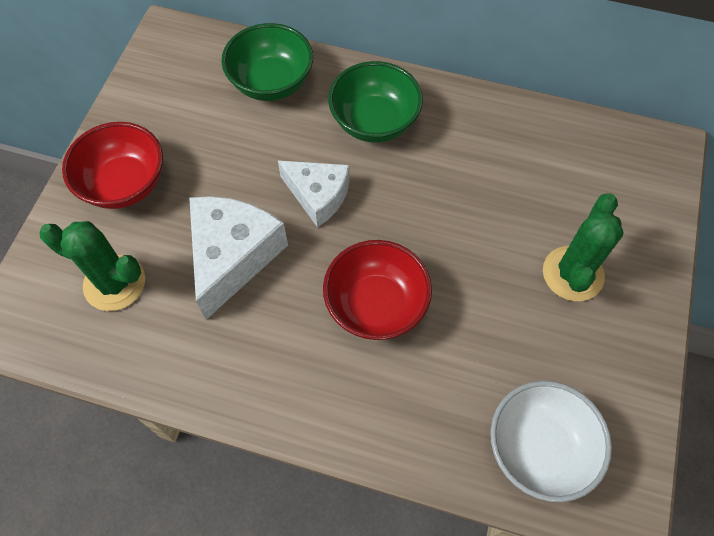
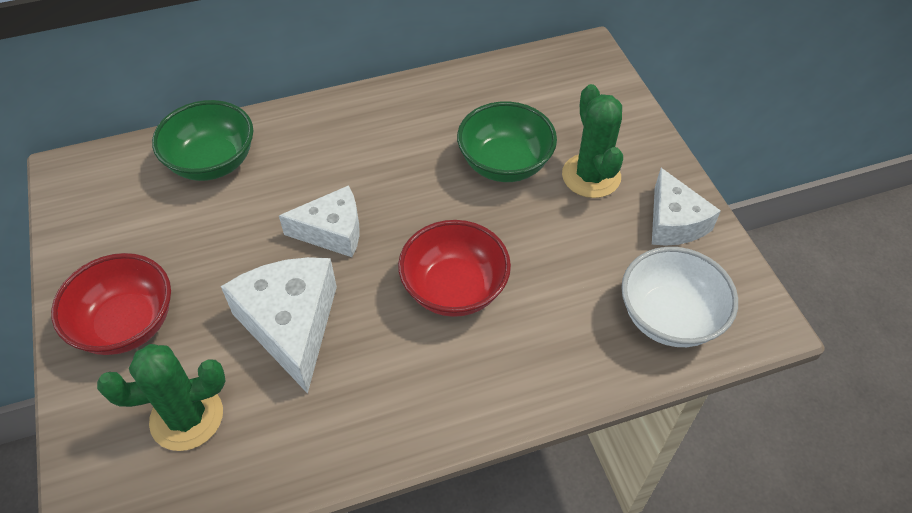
camera: 35 degrees left, 10 degrees down
green bowl [328,61,423,142] -> green bowl moved to [457,101,557,182]
none -> white cheese [652,168,721,246]

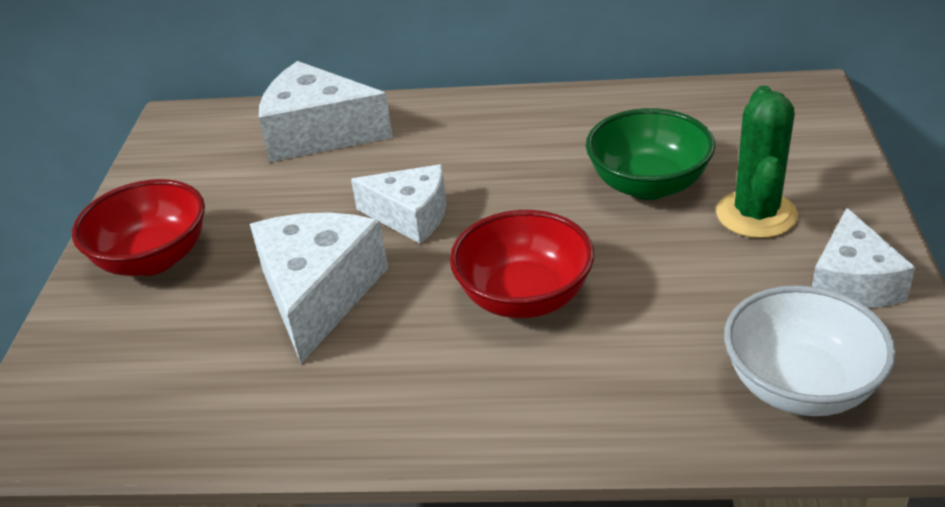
camera: 25 degrees right, 15 degrees down
green cactus [97,344,225,451] -> none
green bowl [152,100,253,181] -> white cheese [259,61,393,162]

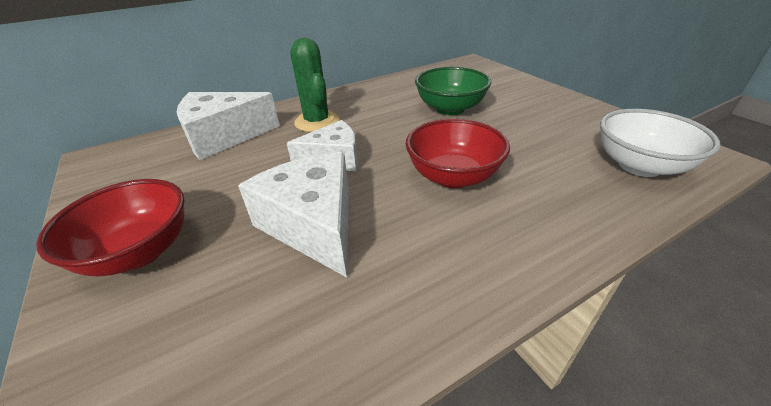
camera: 35 degrees left, 0 degrees up
green cactus [716,86,798,238] -> green cactus moved to [291,38,339,132]
white cheese [812,208,916,308] -> none

